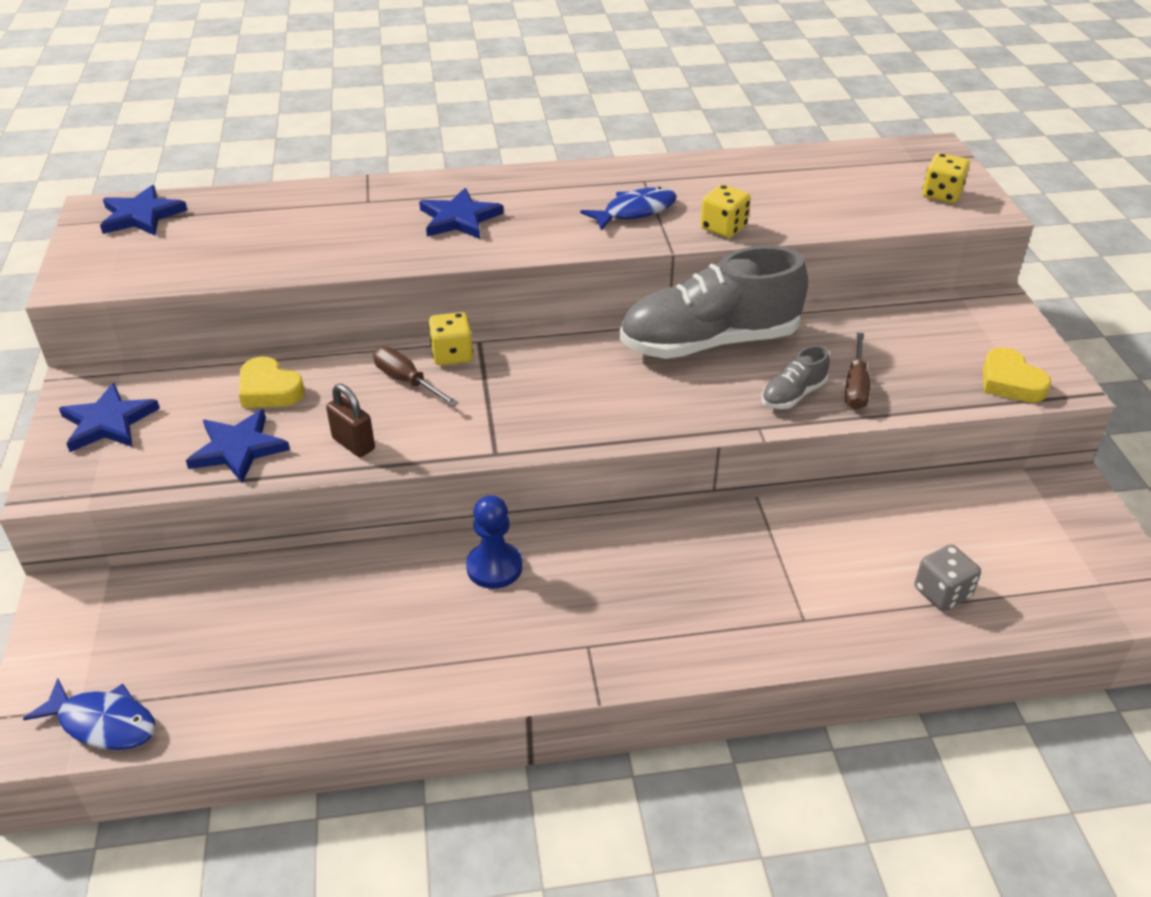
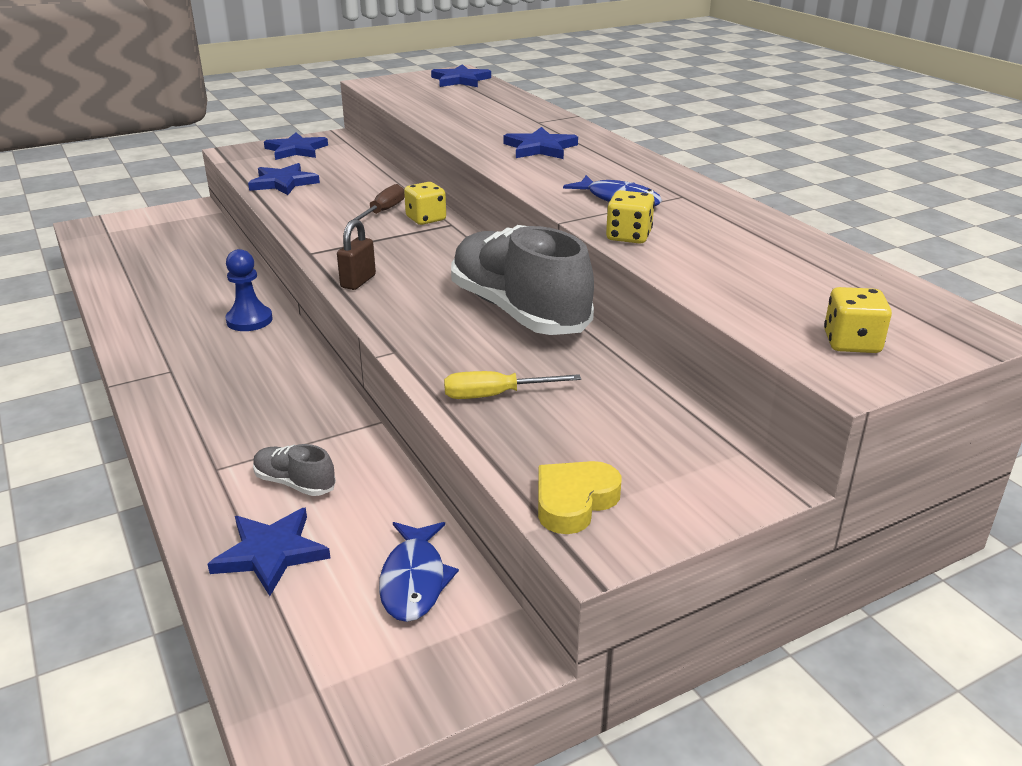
camera: 70 degrees right, 10 degrees down
blue fish [23,678,156,750] -> blue fish moved to [379,522,459,622]
yellow heart [239,357,305,408] -> none
brown padlock [326,384,375,457] -> brown padlock moved to [337,219,376,290]
grey shoe [762,345,830,409] -> grey shoe moved to [253,444,336,496]
brown screwdriver [845,333,870,410] -> yellow screwdriver [444,371,581,399]
grey dice [915,544,981,611] -> blue star [207,508,330,596]

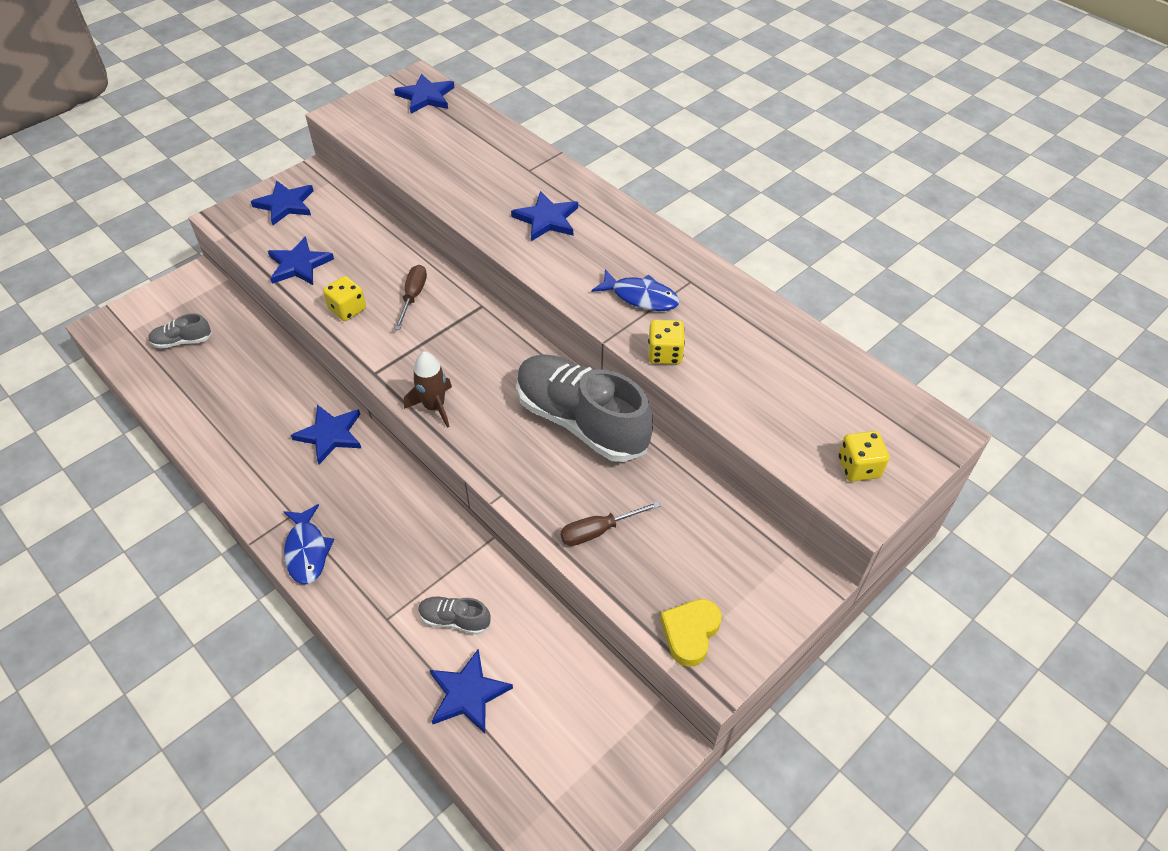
camera: 15 degrees left, 20 degrees up
blue pawn [225,249,273,331] -> blue star [291,405,361,464]
brown padlock [337,219,376,290] -> brown rocket [404,351,452,428]
blue fish [379,522,459,622] -> blue fish moved to [283,504,335,584]
yellow dice [404,182,446,225] -> yellow dice moved to [323,276,366,321]
yellow screwdriver [444,371,581,399] -> brown screwdriver [560,501,660,546]
none -> grey shoe [148,313,212,349]

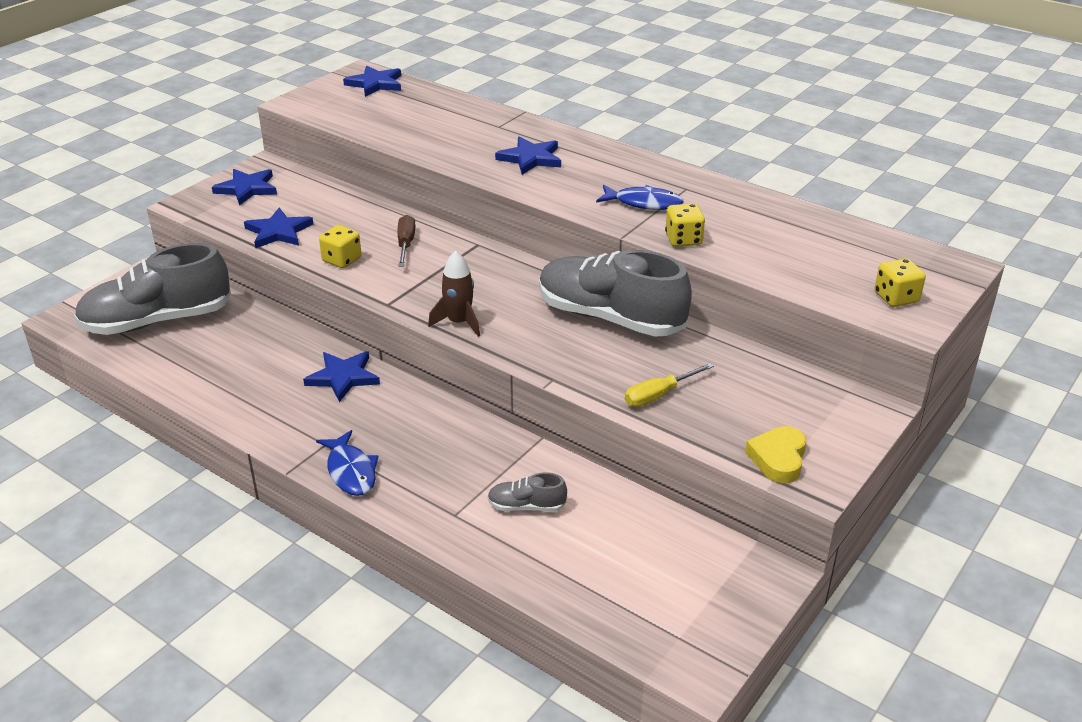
camera: 10 degrees left, 15 degrees down
grey shoe [148,313,212,349] -> grey shoe [74,243,231,335], size x2.31
blue star [430,649,513,733] -> none
brown screwdriver [560,501,660,546] -> yellow screwdriver [625,363,714,407]

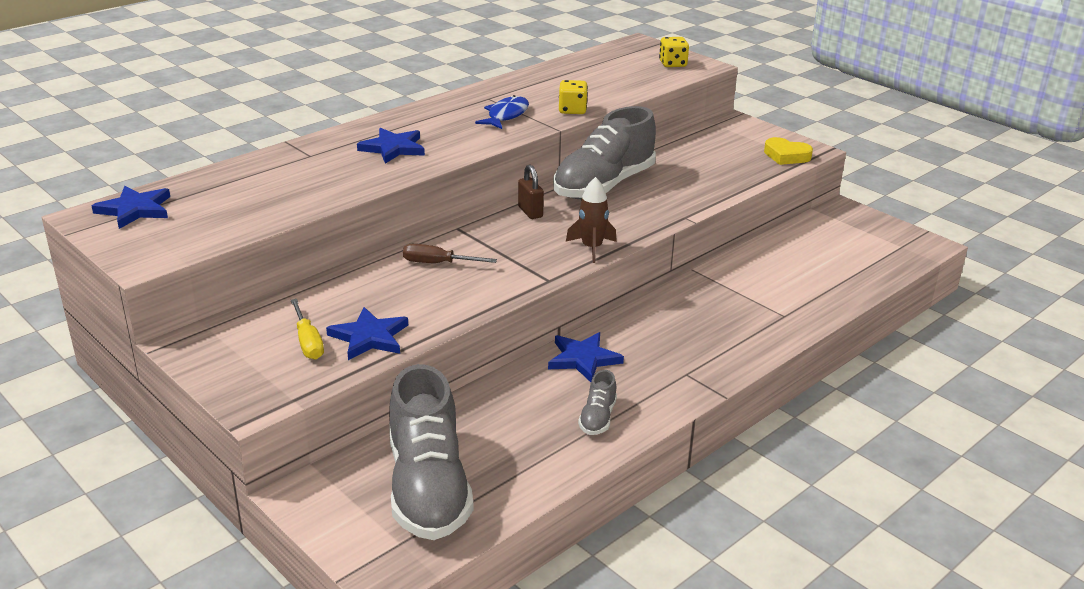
camera: 80 degrees left, 5 degrees down
blue star [212,169,277,206] -> none
blue fish [316,430,379,496] -> none
yellow dice [319,225,361,268] -> none
grey shoe [487,472,567,512] -> grey shoe moved to [578,370,617,435]
yellow screwdriver [625,363,714,407] -> yellow screwdriver moved to [291,299,324,360]
none -> brown padlock [518,165,544,219]

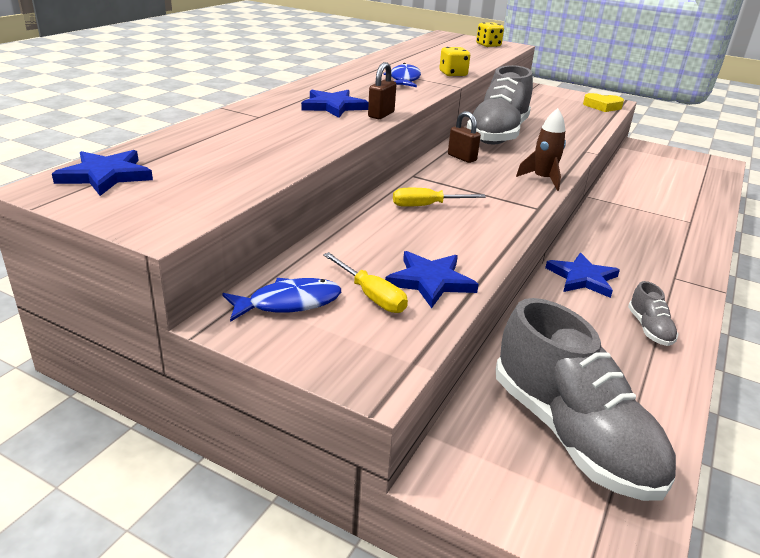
camera: 20 degrees left, 0 degrees up
brown screwdriver [403,244,497,263] -> yellow screwdriver [393,188,486,207]
none -> blue fish [222,278,341,322]
none -> brown padlock [368,62,396,119]

